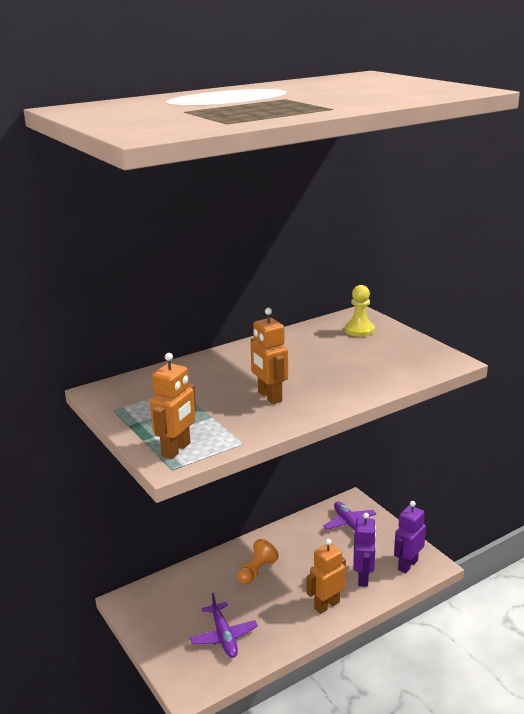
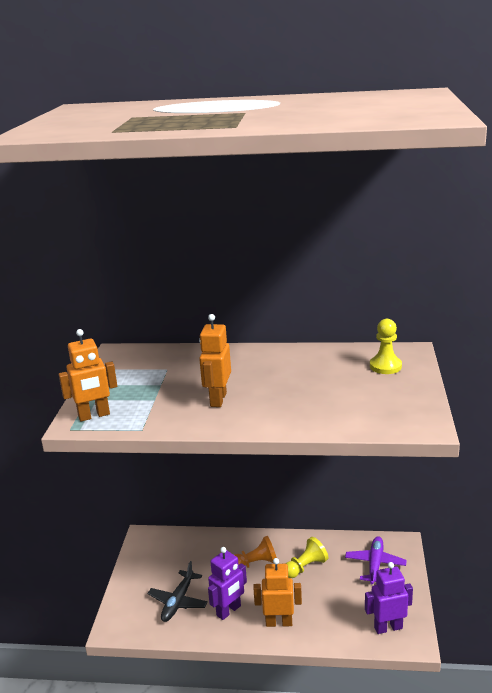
camera: 40 degrees right, 0 degrees up
purple plane [190,593,258,658] -> black plane [147,561,208,622]
purple robot [354,513,376,587] -> purple robot moved to [208,547,247,620]
none -> yellow pawn [286,537,328,578]

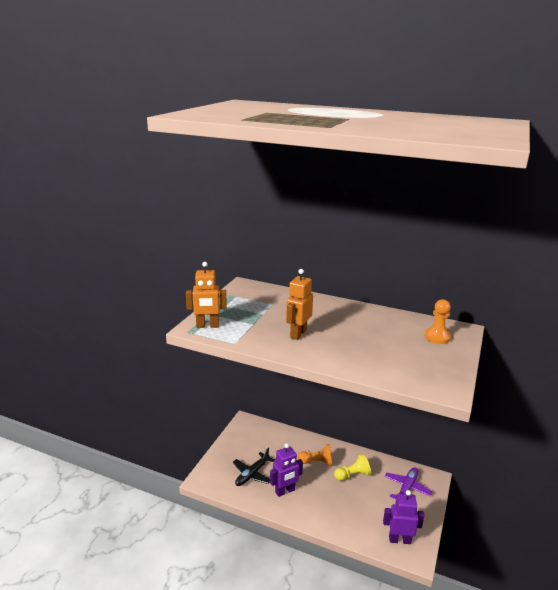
camera: 15 degrees right, 0 degrees up
orange robot [253,558,302,627] -> none
yellow pawn [370,319,402,374] -> orange pawn [424,299,451,344]

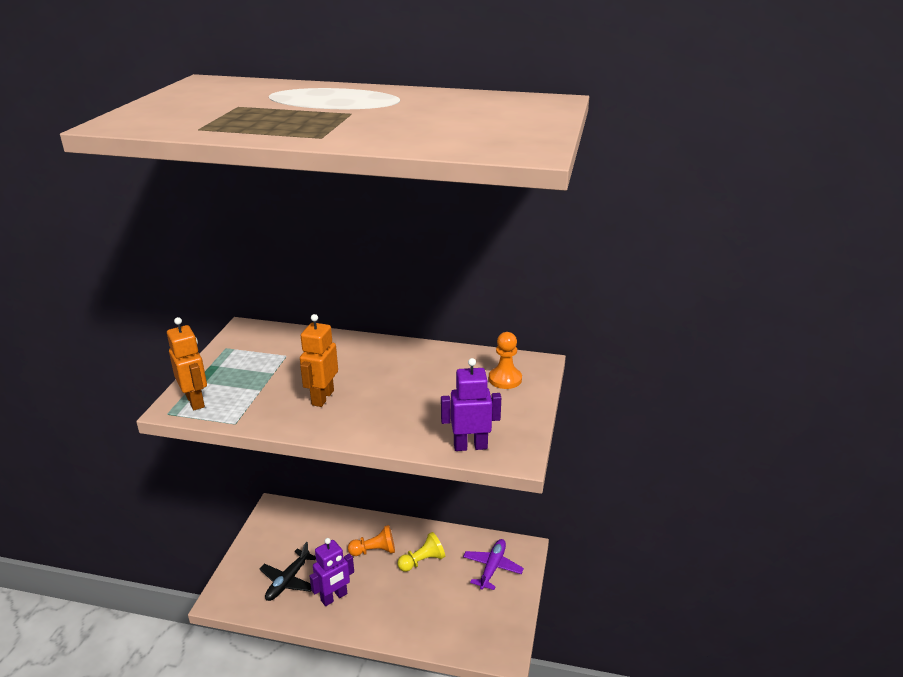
camera: 10 degrees left, 5 degrees up
orange robot [186,262,227,328] -> orange robot turned 105 degrees counterclockwise [167,317,207,410]
purple robot [383,490,424,544] -> purple robot moved to [441,358,501,451]

